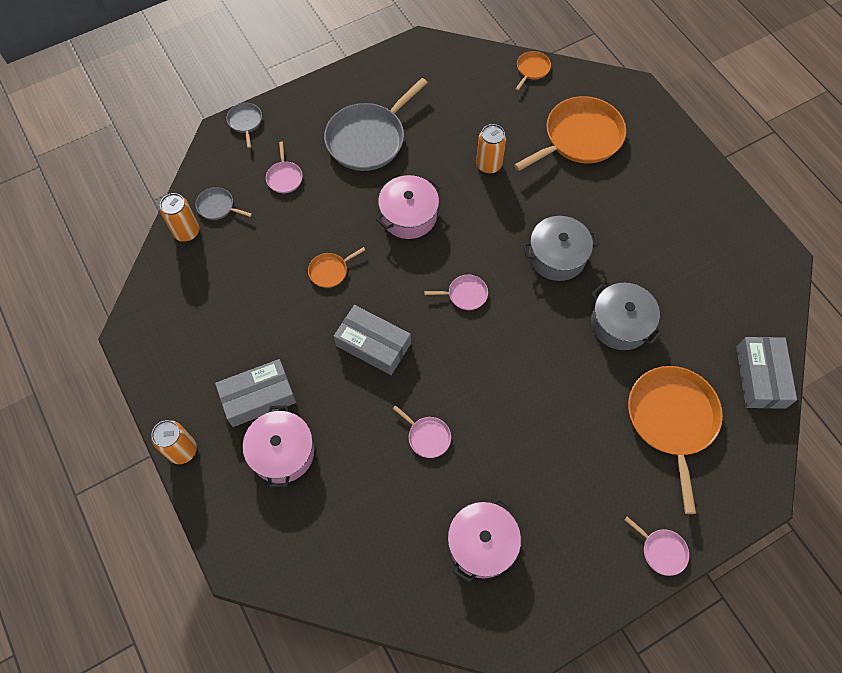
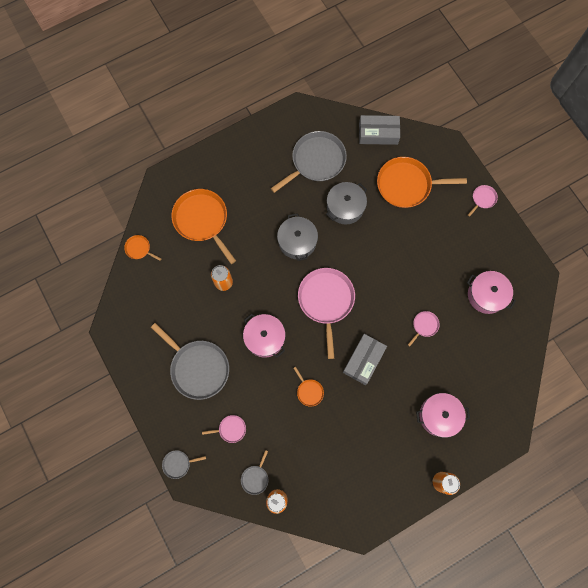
camera: 90 degrees left, 10 degrees up
grey box [215,359,296,427] -> none
pink pan [424,275,488,310] -> pink pan [298,268,355,359], size x2.21
none -> grey pan [271,131,347,193]

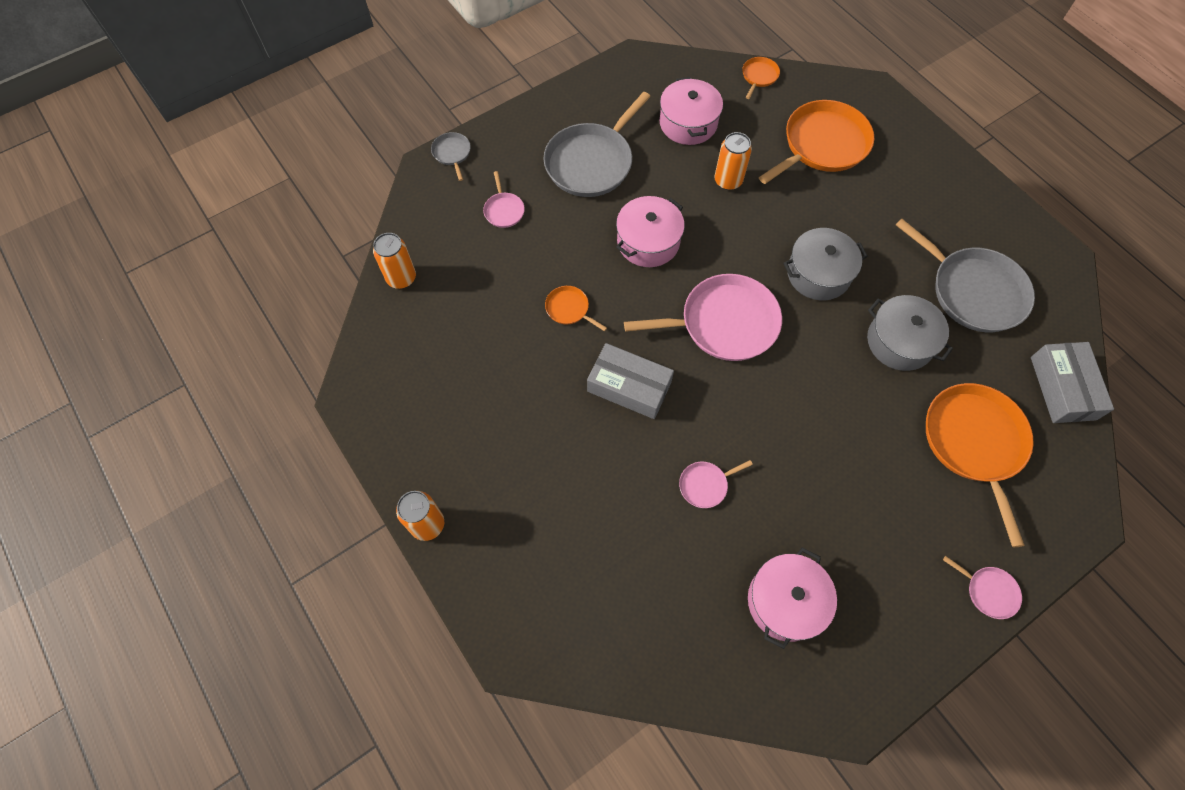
camera: 85 degrees right, 10 degrees down
grey pan [241,450,269,495] -> none
orange pan [293,367,324,407] -> orange pan turned 75 degrees clockwise [545,286,607,331]
pink pan [408,311,440,346] -> pink pan turned 120 degrees clockwise [679,460,753,508]
pink pot [416,393,470,438] -> pink pot moved to [660,77,723,145]

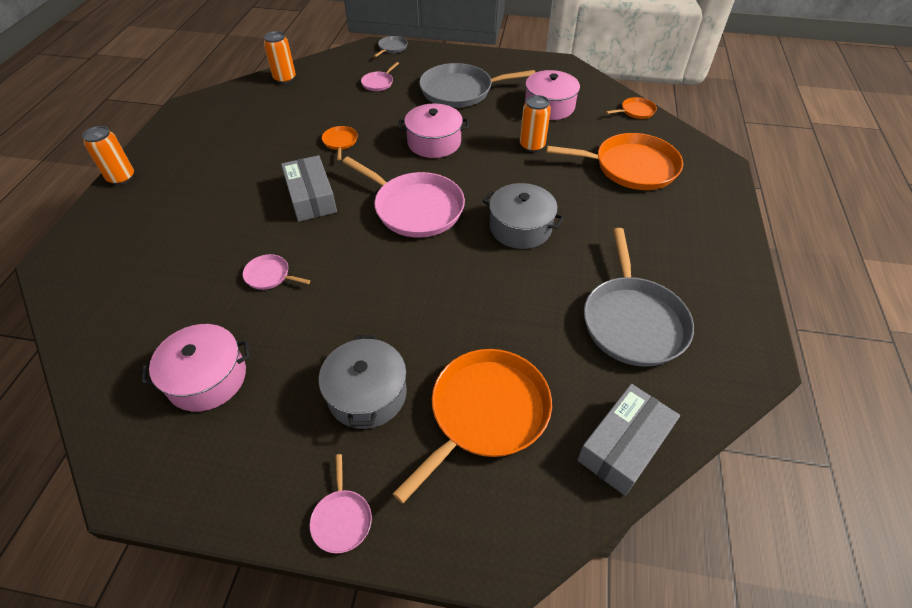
camera: 45 degrees right, 15 degrees down
grey pot [867,295,953,371] -> grey pot moved to [319,335,407,429]

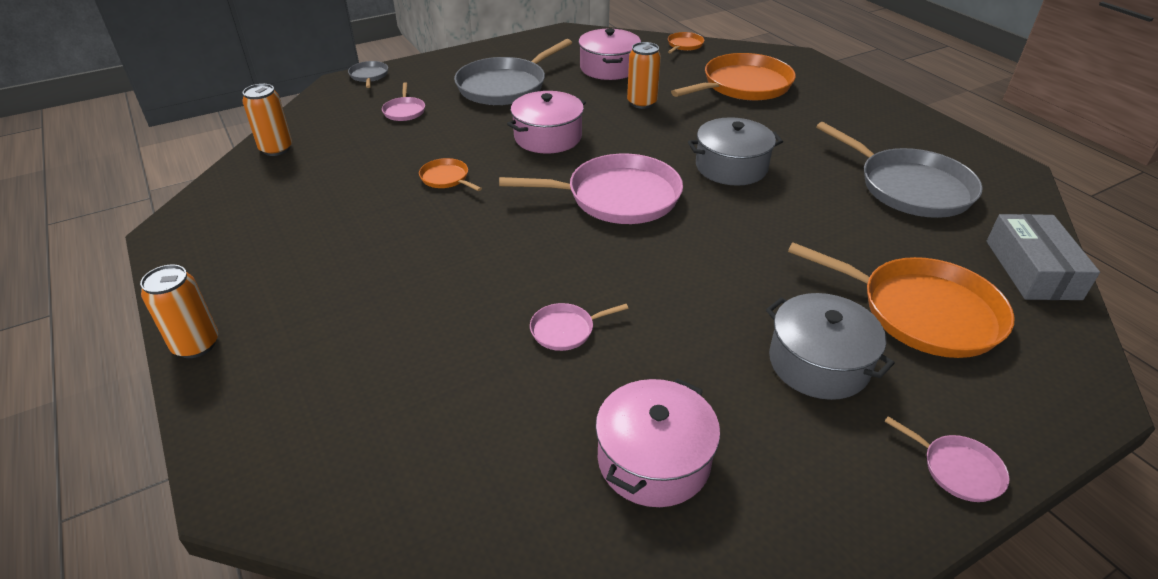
camera: 40 degrees left, 10 degrees down
grey box [281,155,337,222] -> none
orange pan [392,349,552,504] -> orange pan turned 120 degrees clockwise [788,242,1014,358]

